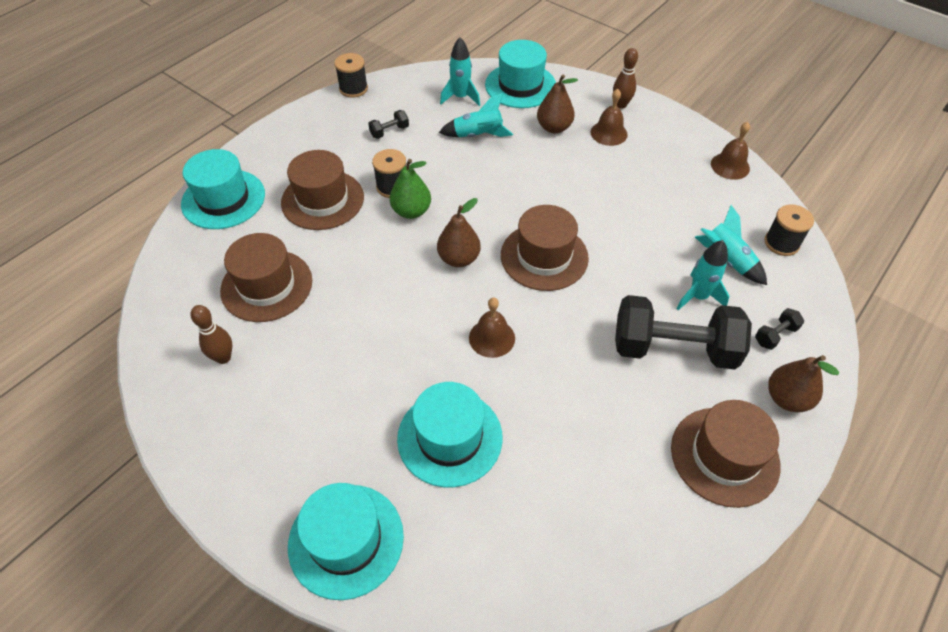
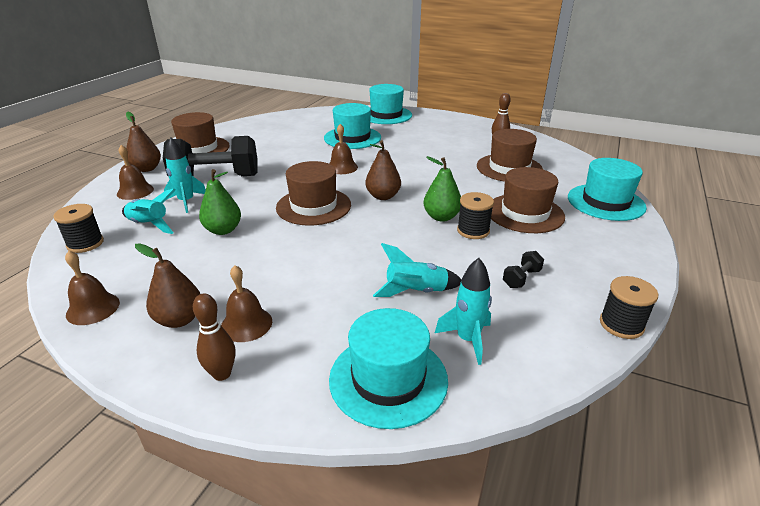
camera: 165 degrees right, 20 degrees down
brown pear [537,75,578,133] -> brown pear moved to [135,243,200,328]
black dumbbell [755,308,804,350] -> brown bell [117,145,154,200]
none -> green pear [199,169,241,235]

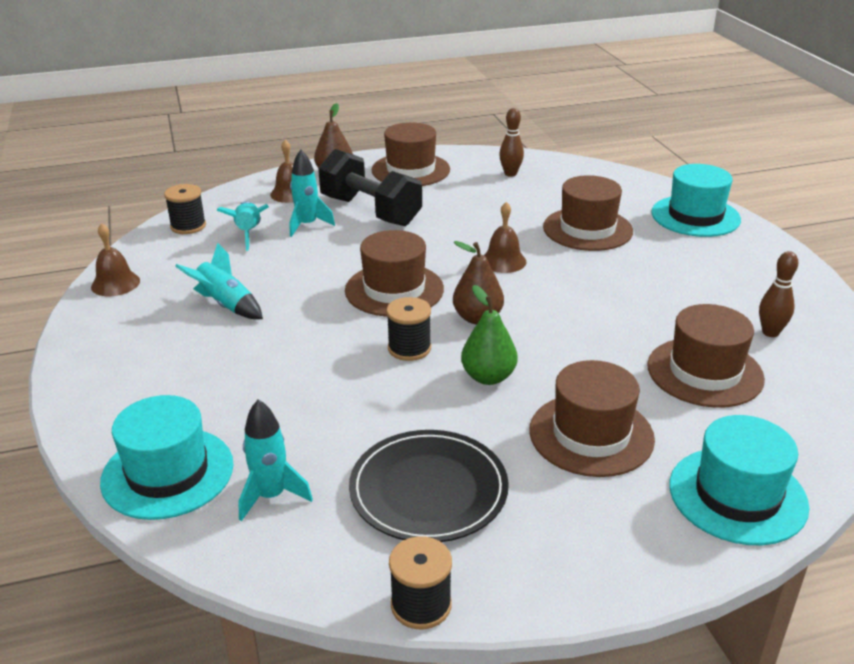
camera: 50 degrees right, 0 degrees up
brown pear [135,243,200,328] -> none
brown bowling pin [193,293,235,381] -> brown bowling pin moved to [499,108,524,177]
green pear [199,169,241,235] -> none
brown bell [221,265,272,342] -> none
turquoise hat [324,103,381,149] -> brown hat [543,175,633,251]
turquoise rocket [373,243,461,297] -> turquoise rocket moved to [175,243,263,319]
black spool [457,192,494,239] -> black spool moved to [386,297,431,361]
black dumbbell [503,251,544,288] -> black plate [349,430,509,542]

